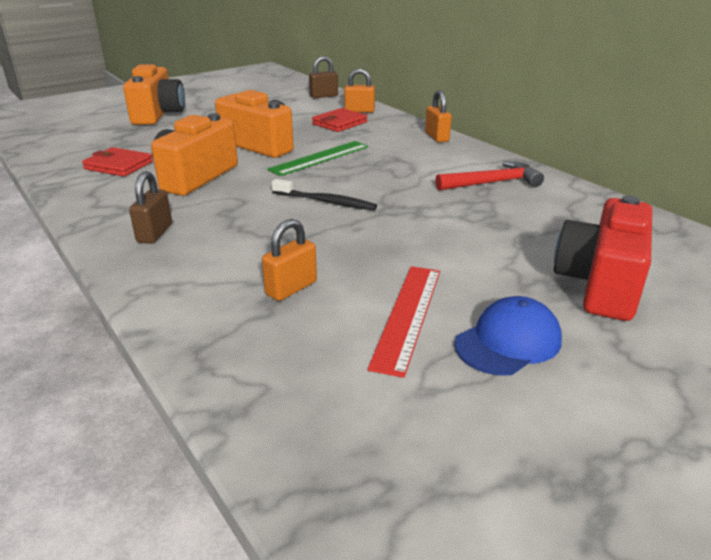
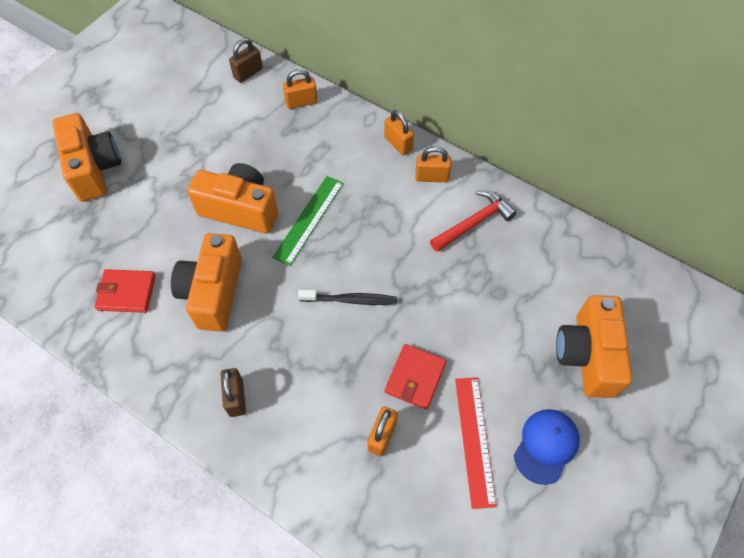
camera: 20 degrees left, 30 degrees up
red wallet [312,108,367,132] -> red wallet moved to [385,344,446,410]
red camera [554,195,652,321] -> orange camera [556,295,632,398]
none -> orange padlock [415,146,451,182]

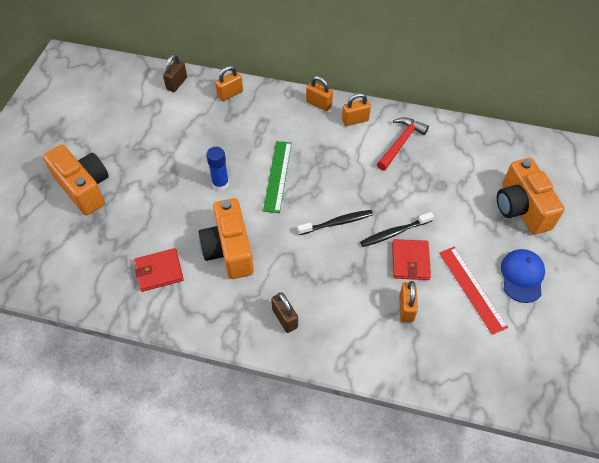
camera: 20 degrees left, 5 degrees down
orange camera [187,163,278,234] -> blue glue stick [206,147,229,191]
none -> black toothbrush [360,212,434,247]

